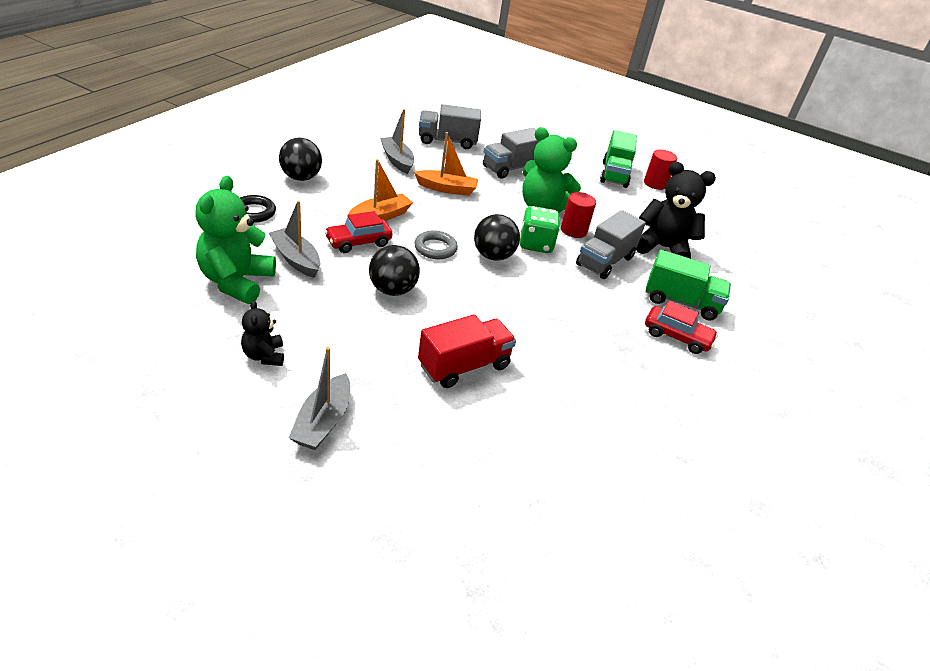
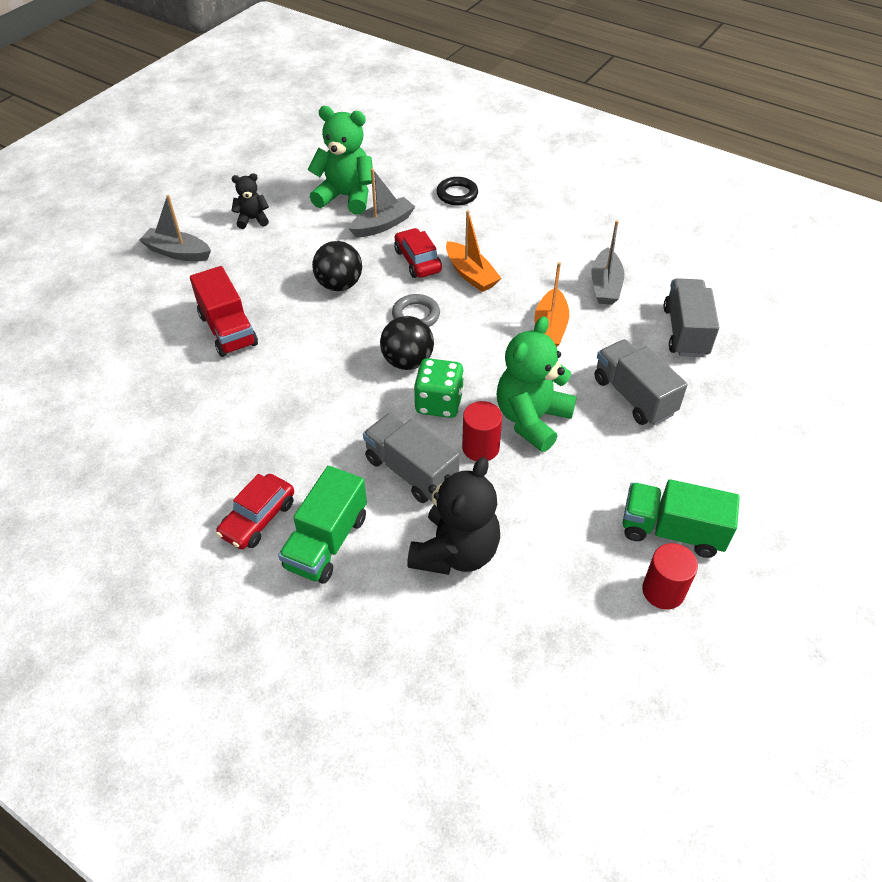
camera: 100 degrees right, 10 degrees up
black ball [279,137,322,181] -> none
grey boat [380,109,414,174] -> grey boat turned 120 degrees clockwise [591,220,624,305]

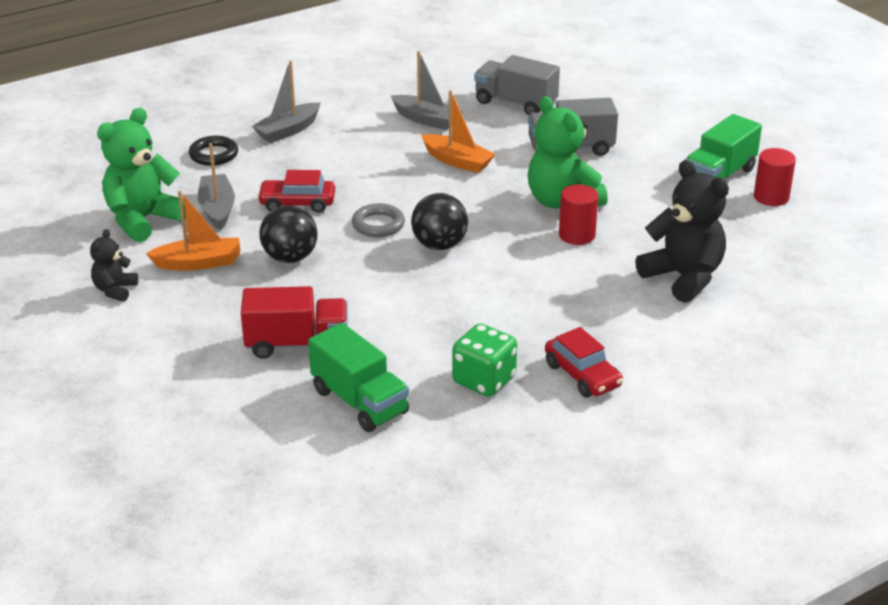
camera: 65 degrees left, 15 degrees down
grey boat [139,195,211,261] -> grey boat moved to [252,60,321,143]
green truck [278,466,367,584] -> green truck moved to [308,323,409,432]
grey truck [363,413,460,503] -> none
green dice [414,358,464,418] -> green dice moved to [452,324,517,397]
orange boat [446,210,501,292] -> orange boat moved to [146,191,240,271]

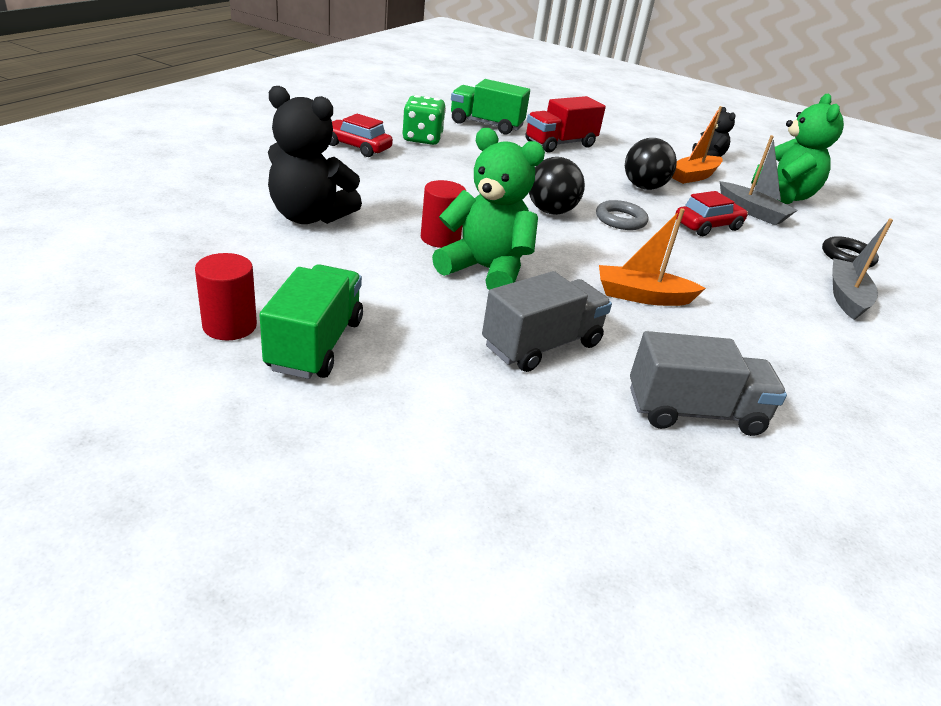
camera: 145 degrees right, 0 degrees up
grey boat [391,51,463,130] -> none

